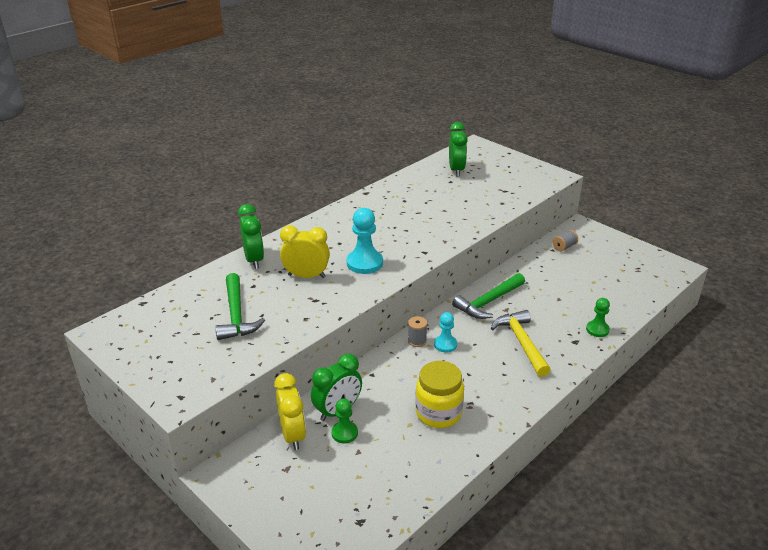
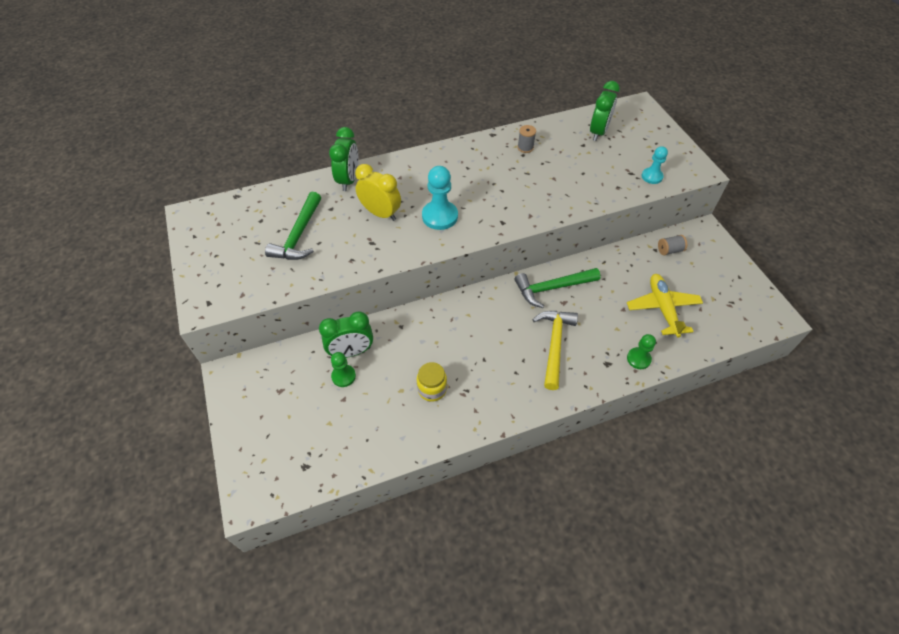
camera: 25 degrees right, 20 degrees up
yellow clock [274,373,306,450] -> none
grey spool [408,316,427,347] -> grey spool moved to [517,125,536,153]
yellow jar [415,361,464,428] -> yellow jar [417,362,447,402], size x0.66
turquoise pawn [434,312,457,353] -> turquoise pawn moved to [642,146,668,184]
none -> yellow plane [627,274,703,338]

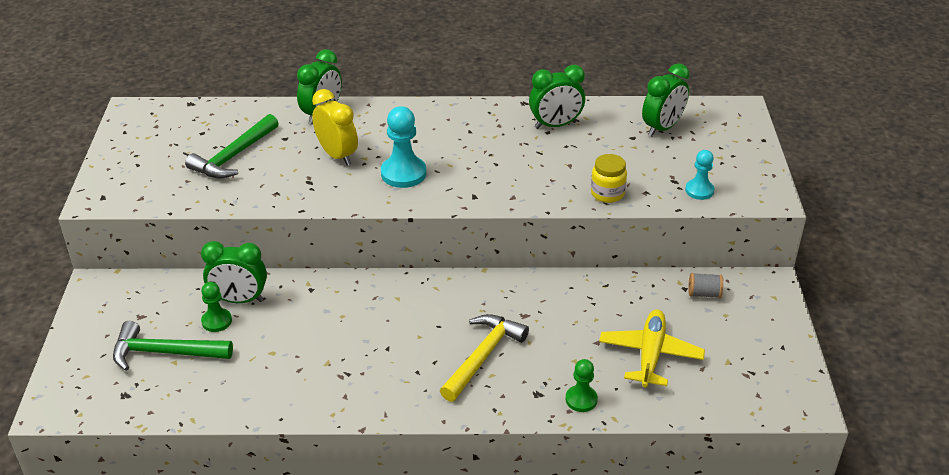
camera: 20 degrees right, 15 degrees down
yellow jar [417,362,447,402] -> yellow jar moved to [591,154,627,203]
green hammer [515,268,601,308] -> green hammer moved to [113,321,233,371]
grey spool [517,125,536,153] -> green clock [529,65,585,129]

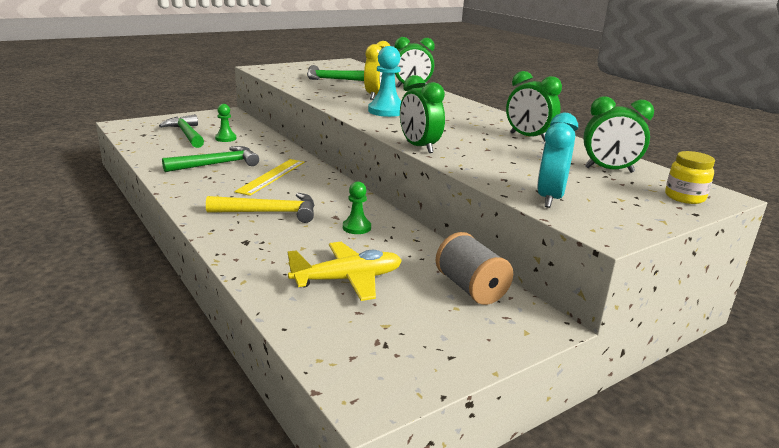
camera: 55 degrees right, 15 degrees down
green clock [201,241,267,303] -> green clock moved to [400,75,445,153]
green pawn [566,359,598,412] -> green pawn moved to [343,182,371,234]
yellow jar [591,154,627,203] -> yellow jar moved to [665,151,715,204]
turquoise pawn [685,150,715,200] -> turquoise clock [537,113,578,208]
grey spool [688,273,723,298] -> grey spool [436,232,513,305], size x1.76
none -> green hammer [162,146,259,172]
none -> yellow ruler [234,159,304,196]

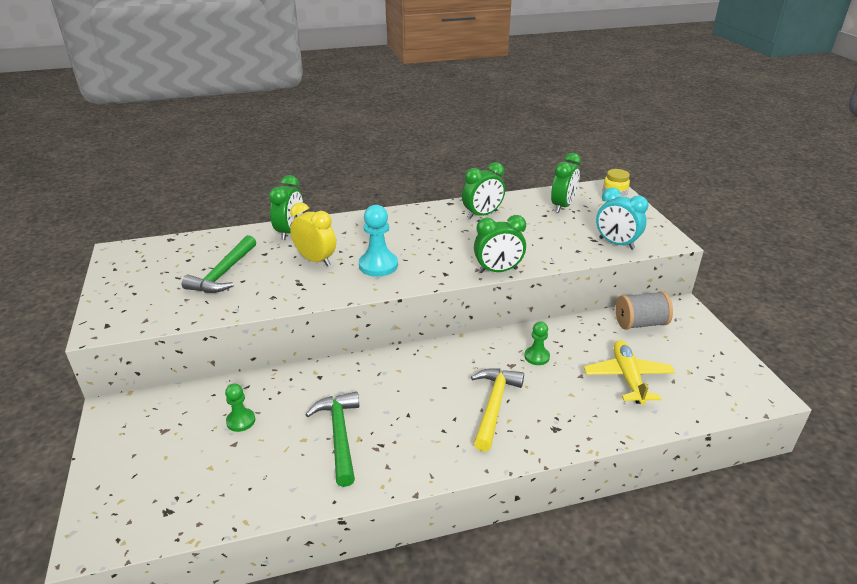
camera: 70 degrees left, 10 degrees up
green hammer [159,114,204,148] -> none
yellow ruler [234,159,304,196] -> none

